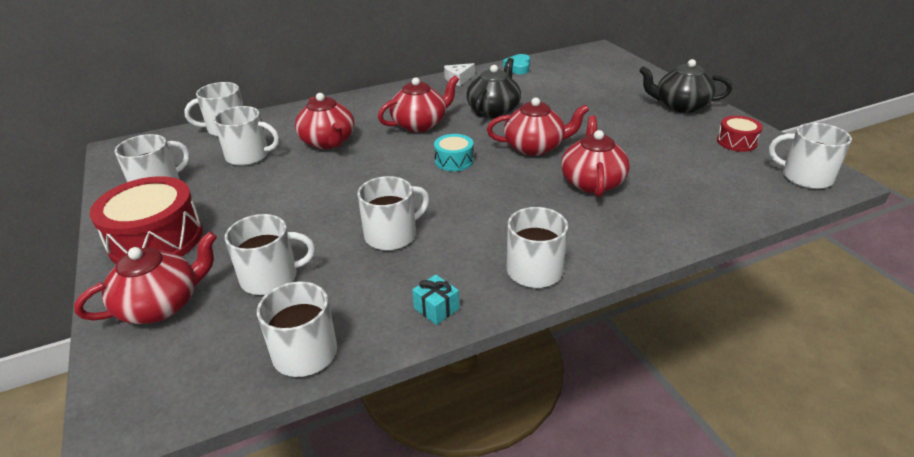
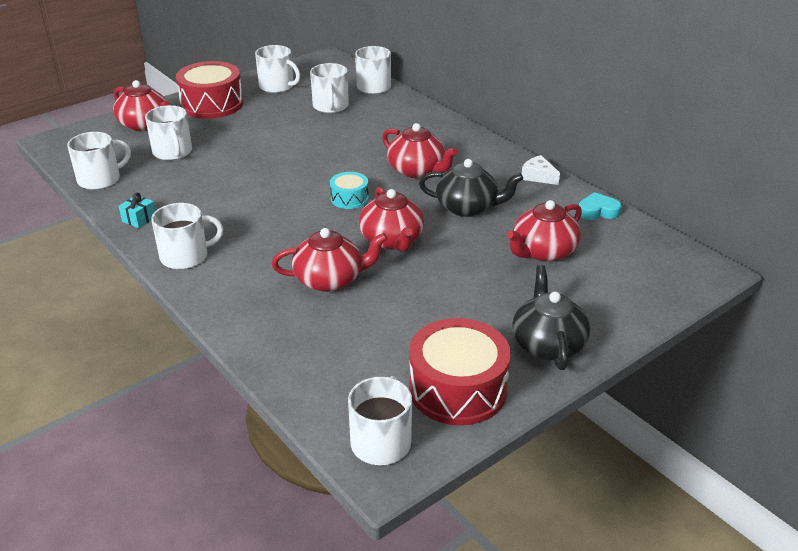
camera: 75 degrees right, 0 degrees up
red teapot [295,93,354,149] -> red teapot moved to [507,200,582,262]
white mug [357,176,430,250] -> none
red drum [717,116,763,152] -> red drum [409,318,511,425], size x1.94

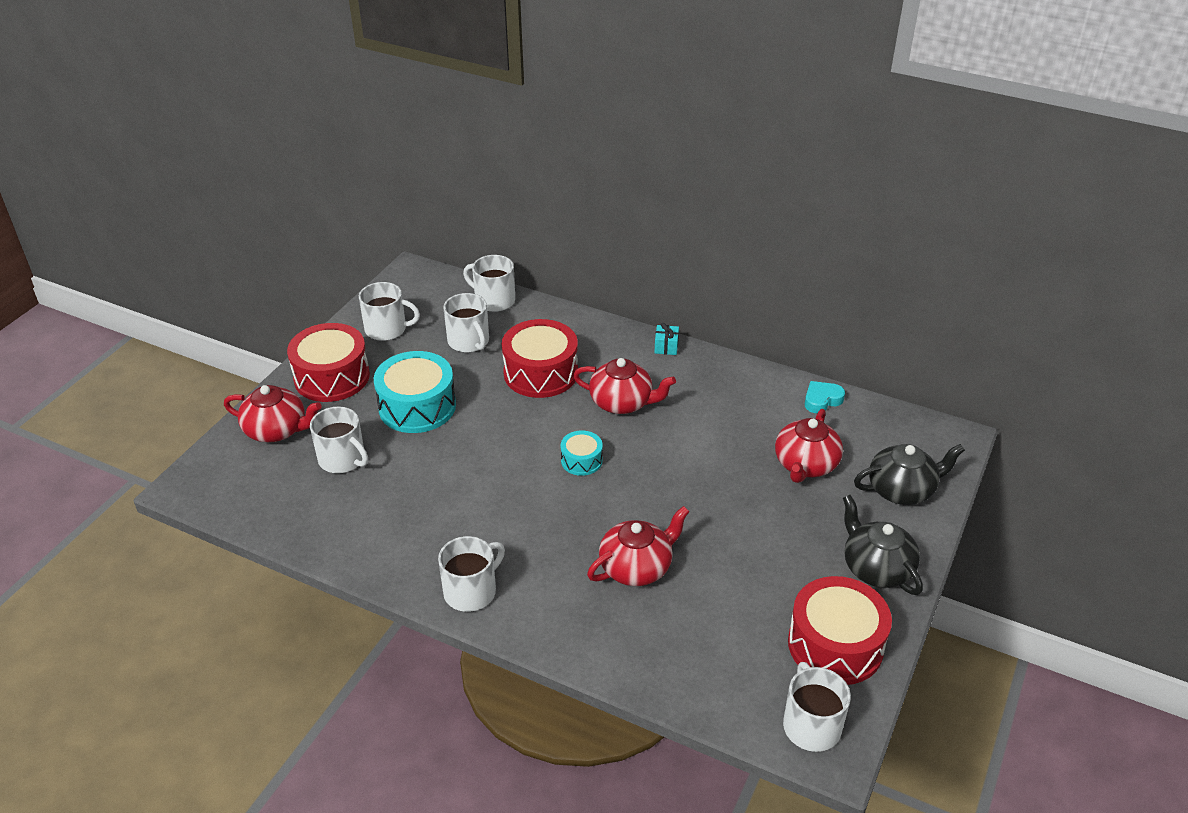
camera: 25 degrees left, 5 degrees up
white mug [67,132,131,190] -> none
turquoise gift [119,193,155,229] -> turquoise gift moved to [654,323,679,355]
red teapot [359,187,424,252] -> none
black teapot [419,159,523,217] -> black teapot moved to [854,444,965,505]
white cheese [522,155,560,185] -> none
none -> turquoise drum [374,351,456,433]
none -> red drum [502,319,578,398]

